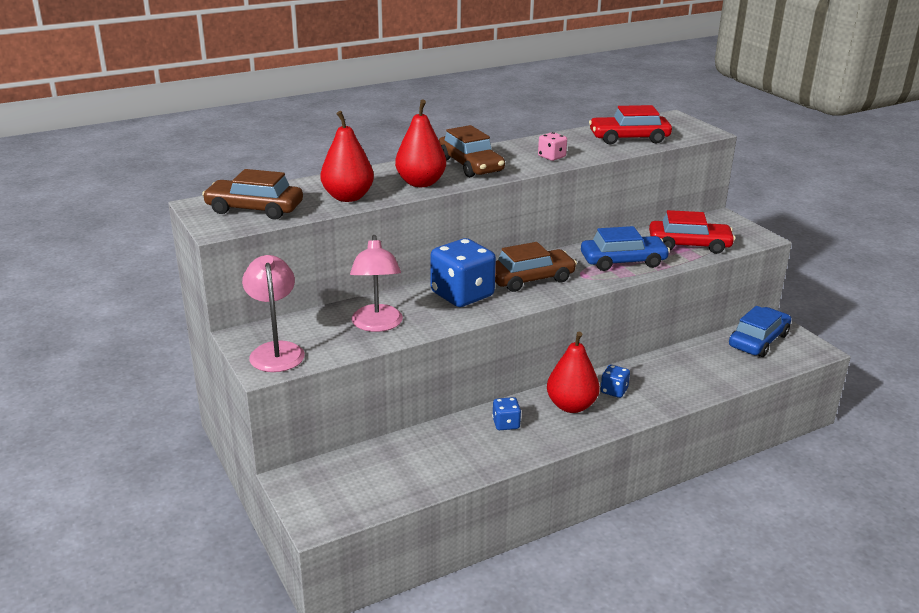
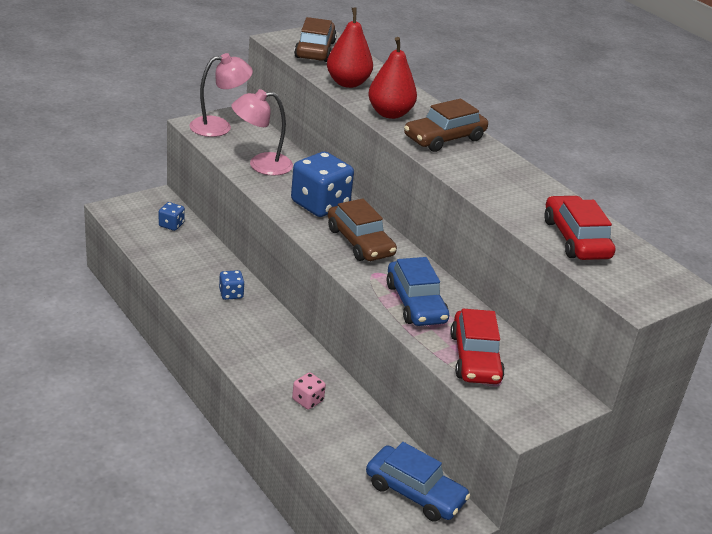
camera: 80 degrees right, 5 degrees up
pink dice [538,132,567,161] -> pink dice moved to [292,372,326,410]
red pear [547,332,600,413] -> none
blue dice [601,365,630,398] -> blue dice moved to [159,202,185,231]

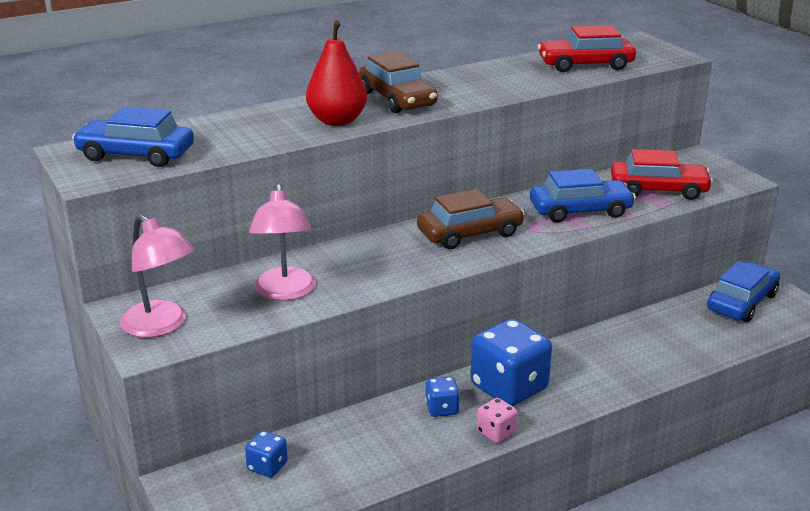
camera: 80 degrees left, 5 degrees down
pink lamp [189,53,253,137] -> pink lamp turned 150 degrees clockwise [120,214,195,338]
blue dice [291,152,354,217] -> blue dice moved to [471,319,552,406]
pink dice [292,372,326,410] -> pink dice moved to [477,398,518,443]
brown car [294,17,337,62] -> blue car [72,107,194,167]
red pear [327,7,373,88] -> none

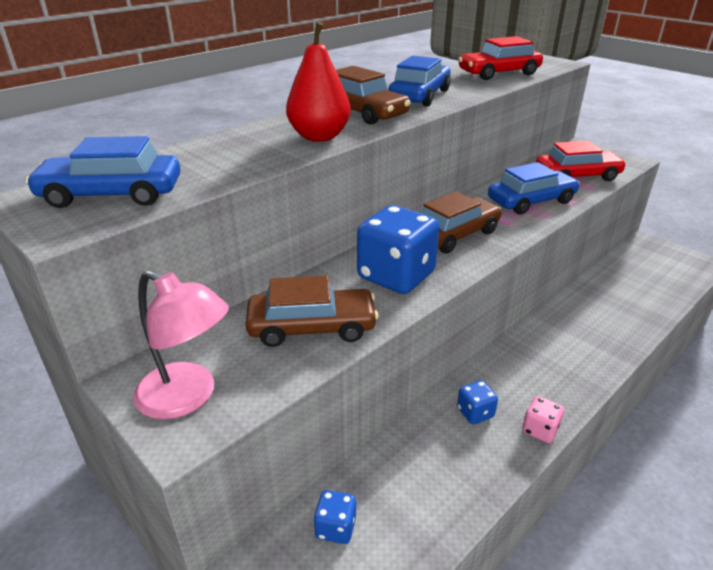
camera: 15 degrees left, 5 degrees up
pink lamp [249,184,316,301] -> brown car [246,275,378,347]
blue dice [471,319,552,406] -> blue dice moved to [357,205,440,294]
blue car [707,261,780,322] -> blue car moved to [388,56,451,107]

